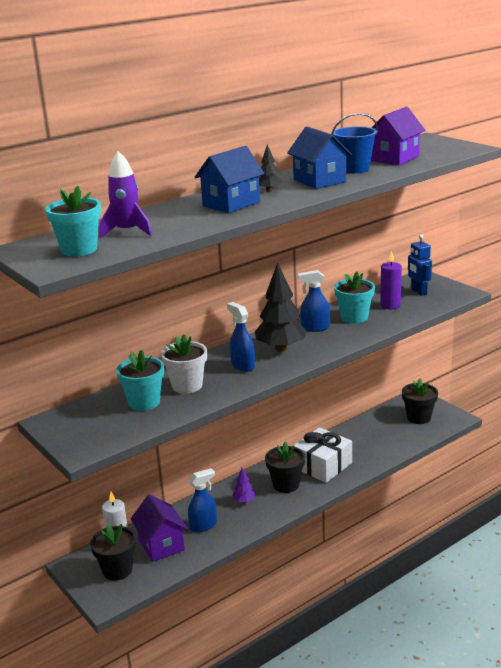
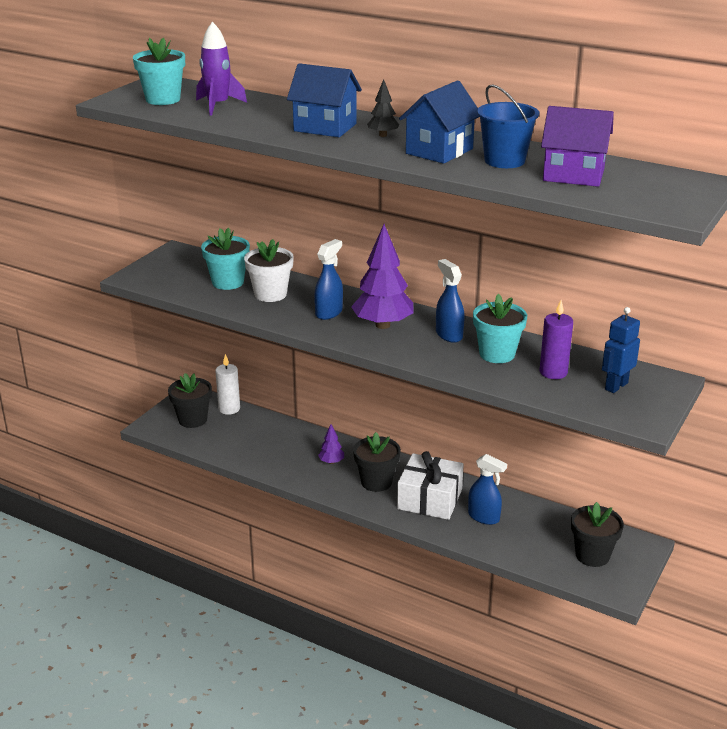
camera: 65 degrees right, 5 degrees up
purple house [131,494,188,562] -> none
blue spray bottle [188,468,217,532] -> blue spray bottle moved to [468,454,507,525]
black tree [255,263,307,352] -> purple tree [351,224,413,329]

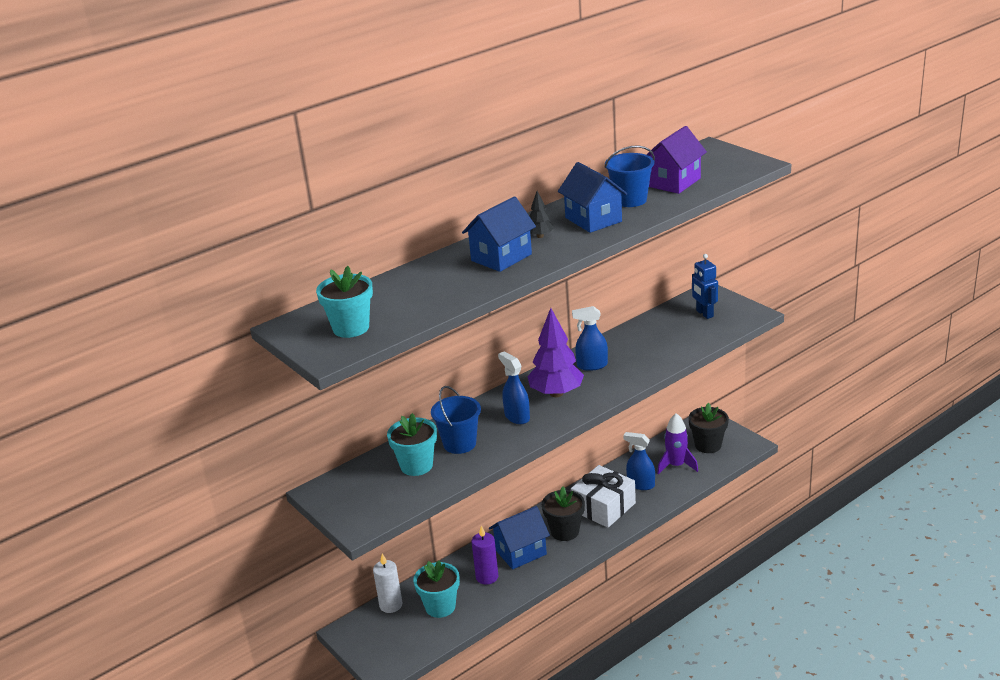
camera: 65 degrees left, 0 degrees up
black flower pot [168,373,212,428] -> none
purple rocket [196,22,247,116] -> purple rocket moved to [657,413,698,474]
white flower pot [244,239,294,302] -> blue bucket [431,386,481,454]
purple tree [318,424,344,464] -> blue house [489,506,550,570]
blue spray bottle [468,454,507,525] -> blue spray bottle turned 120 degrees counterclockwise [623,432,655,490]
turquoise flower pot [473,294,527,363] -> turquoise flower pot moved to [413,560,460,618]
purple candle [540,300,573,379] -> purple candle moved to [472,525,498,585]

